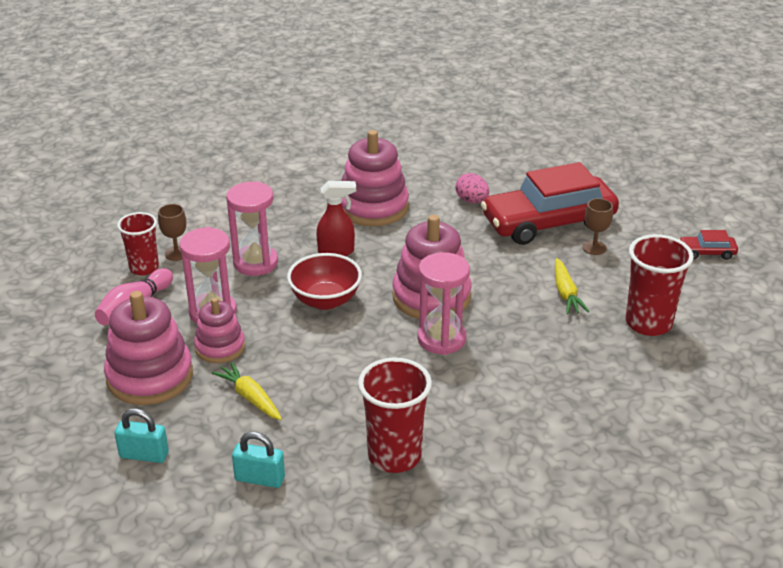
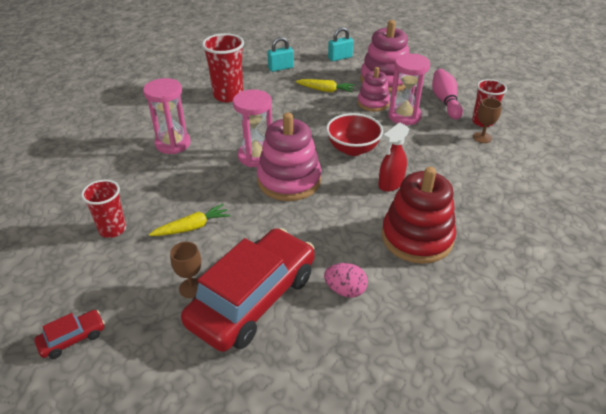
camera: 145 degrees right, 5 degrees up
pink hourglass [226,181,278,276] -> pink hourglass moved to [143,78,190,154]
pink stacking toy [342,130,409,226] -> red stacking toy [382,167,456,264]
yellow carrot [555,258,590,314] -> yellow carrot turned 105 degrees clockwise [149,204,230,236]
red cup [625,234,694,336] -> red cup [81,180,126,238], size x0.67

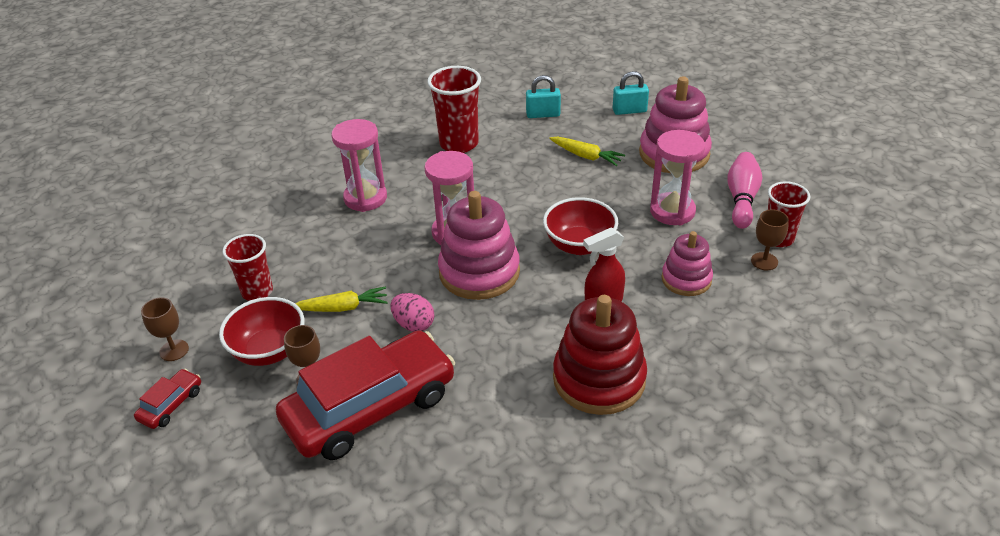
camera: 20 degrees right, 0 degrees up
red car [34,310,105,359] -> red car turned 45 degrees counterclockwise [134,369,201,429]
pink egg [324,263,368,298] -> pink egg moved to [390,293,434,332]
pink stacking toy [357,67,390,112] -> pink stacking toy moved to [662,231,713,296]
none -> brown goblet [141,297,189,361]
none -> red bowl [219,297,304,366]

